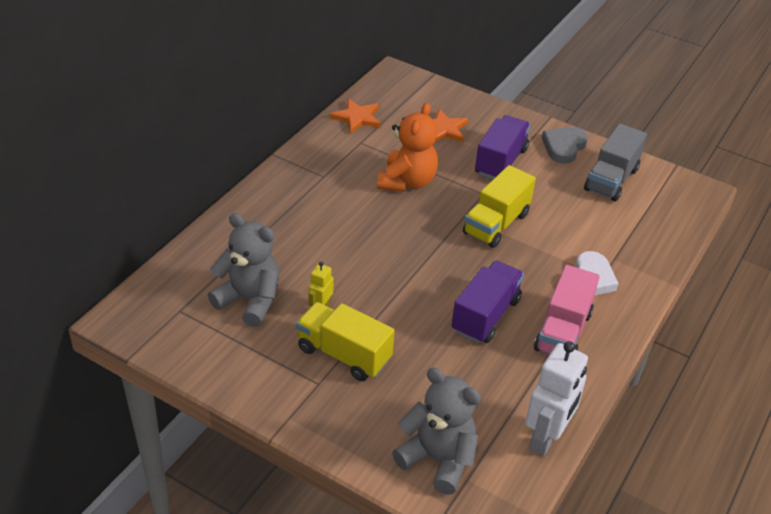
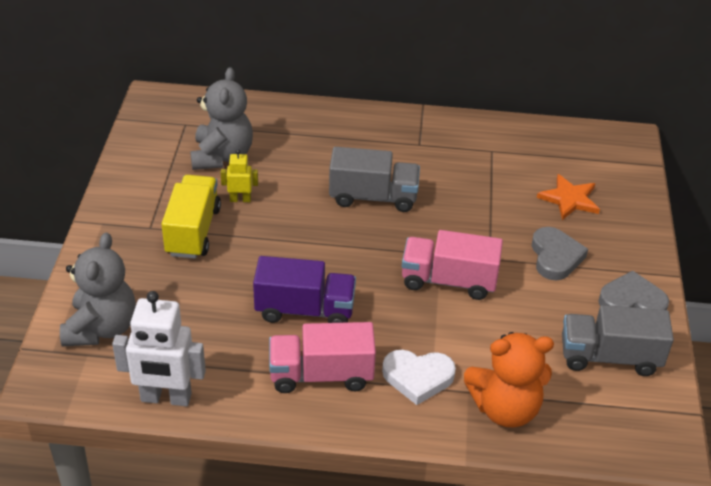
camera: 65 degrees right, 0 degrees up
orange star [330,98,381,134] -> none
orange teddy bear [377,103,438,192] -> orange teddy bear moved to [464,332,554,427]
yellow truck [463,165,536,248] -> pink truck [402,230,503,300]
purple truck [475,115,531,179] -> grey heart [532,227,588,280]
none -> grey truck [329,147,420,212]

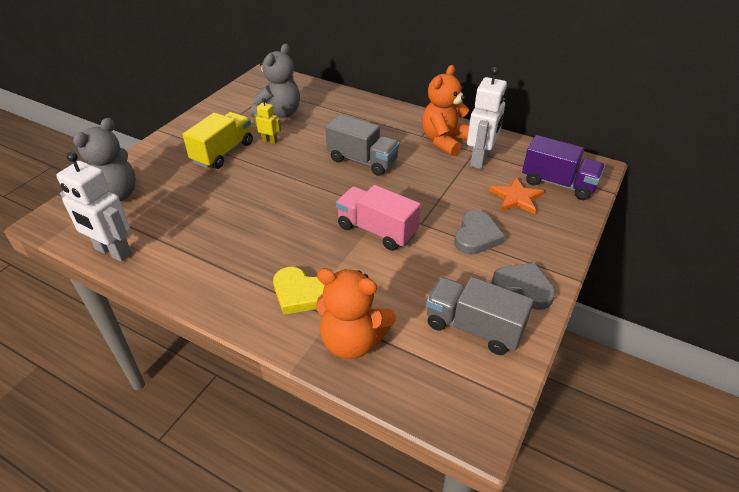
camera: 25 degrees right, 0 degrees up
purple truck [253,256,356,323] -> purple truck moved to [522,135,605,200]
pink truck [269,322,376,393] -> none
white heart [382,350,456,405] -> yellow heart [273,267,324,315]
none -> orange teddy bear [422,65,469,156]
none -> white robot [467,67,507,169]

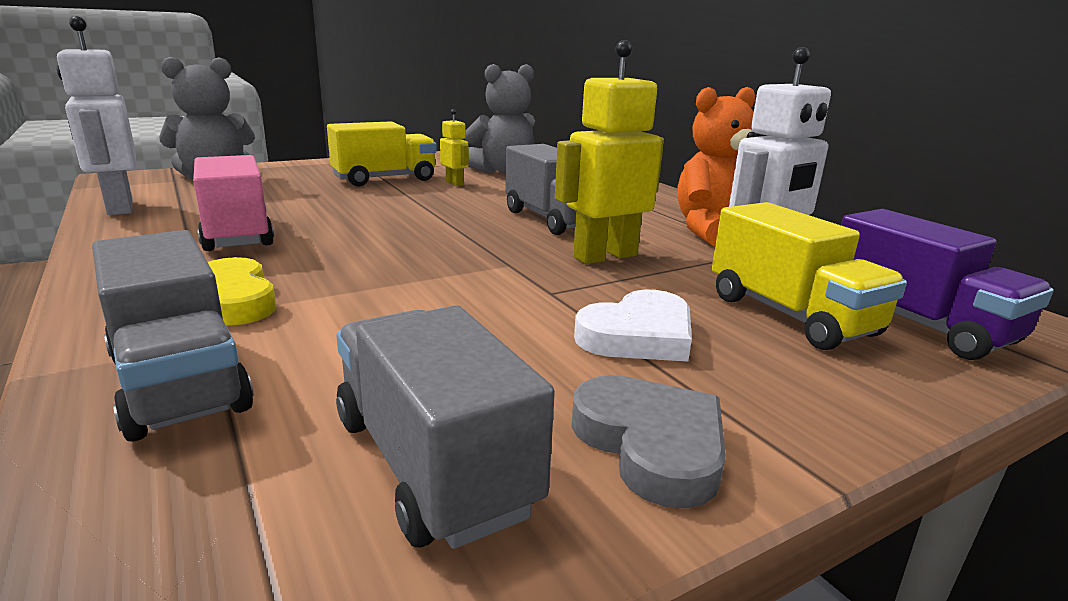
camera: 30 degrees right, 20 degrees down
orange teddy bear [316,268,396,359] -> grey truck [92,230,254,442]
pink truck [336,185,421,251] -> pink truck moved to [193,155,274,251]
grey heart [454,210,505,255] -> white heart [574,290,692,362]
orange star [489,177,544,214] -> yellow truck [712,202,907,350]
none -> yellow robot [555,40,664,264]

